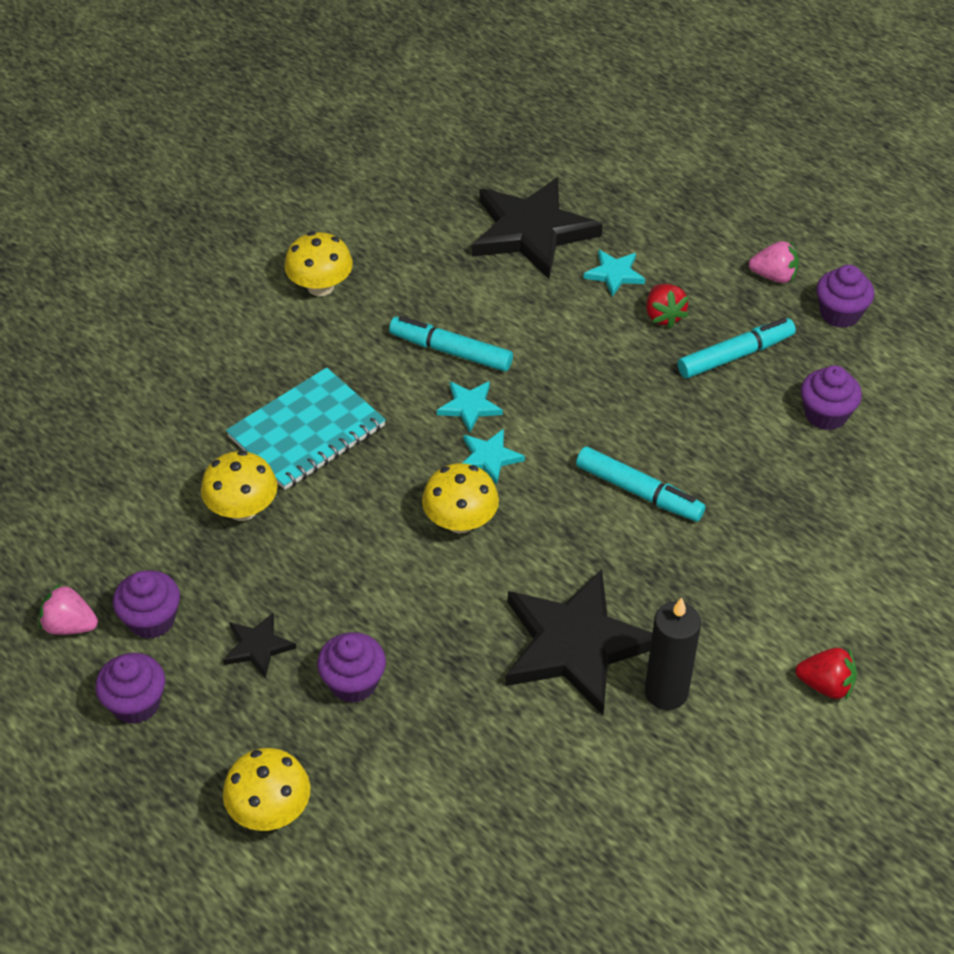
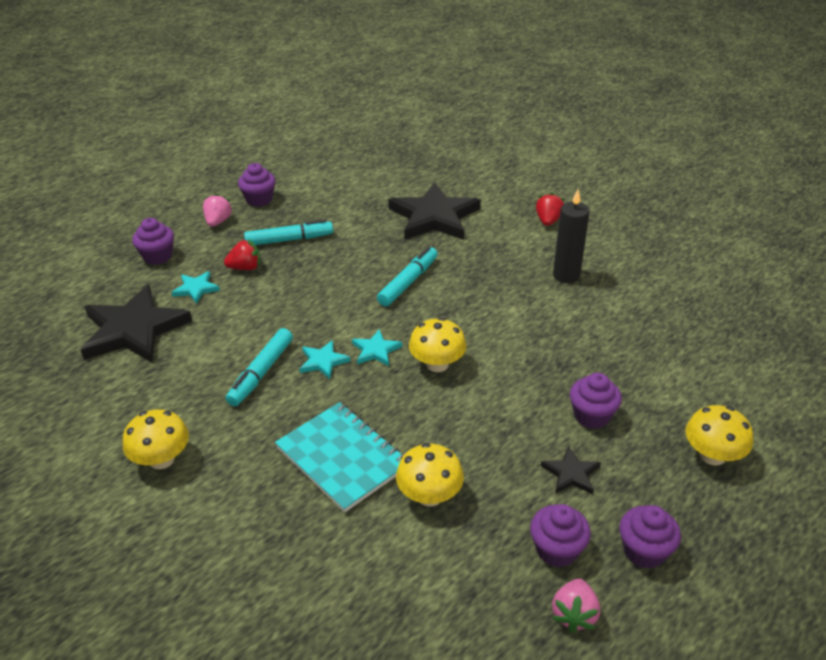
camera: 90 degrees left, 10 degrees down
black star [505,569,652,715] -> black star moved to [388,182,481,240]
turquoise marker [678,318,796,379] -> turquoise marker turned 105 degrees clockwise [244,219,333,245]
purple cupcake [801,365,862,430] -> purple cupcake moved to [132,218,174,265]

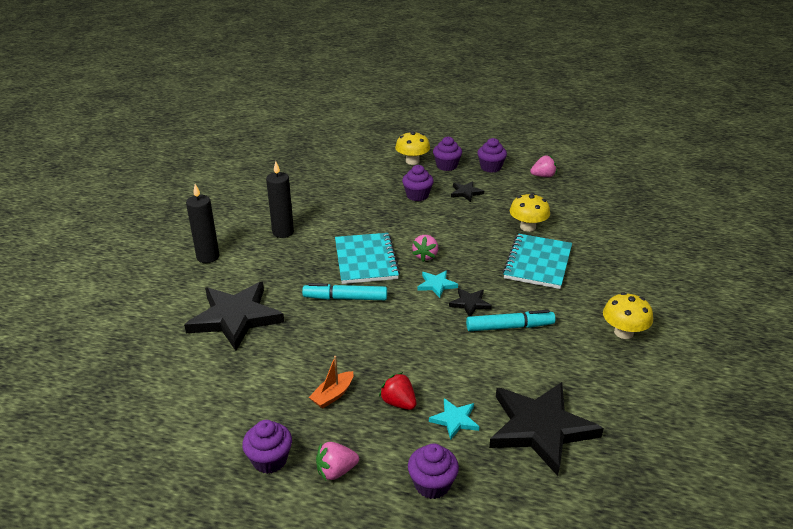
camera: 120 degrees left, 5 degrees down
turquoise marker [244,219,333,245] -> orange boat [309,356,353,409]
turquoise star [299,340,350,379] -> black star [449,288,492,317]
yellow mushroom [409,318,467,372] -> pink strawberry [412,235,438,262]
purple cupcake [530,504,591,567] -> purple cupcake moved to [433,136,462,171]
red strawberry [536,193,565,226] -> black candle [186,184,219,263]
none -> turquoise notebook [335,233,400,284]

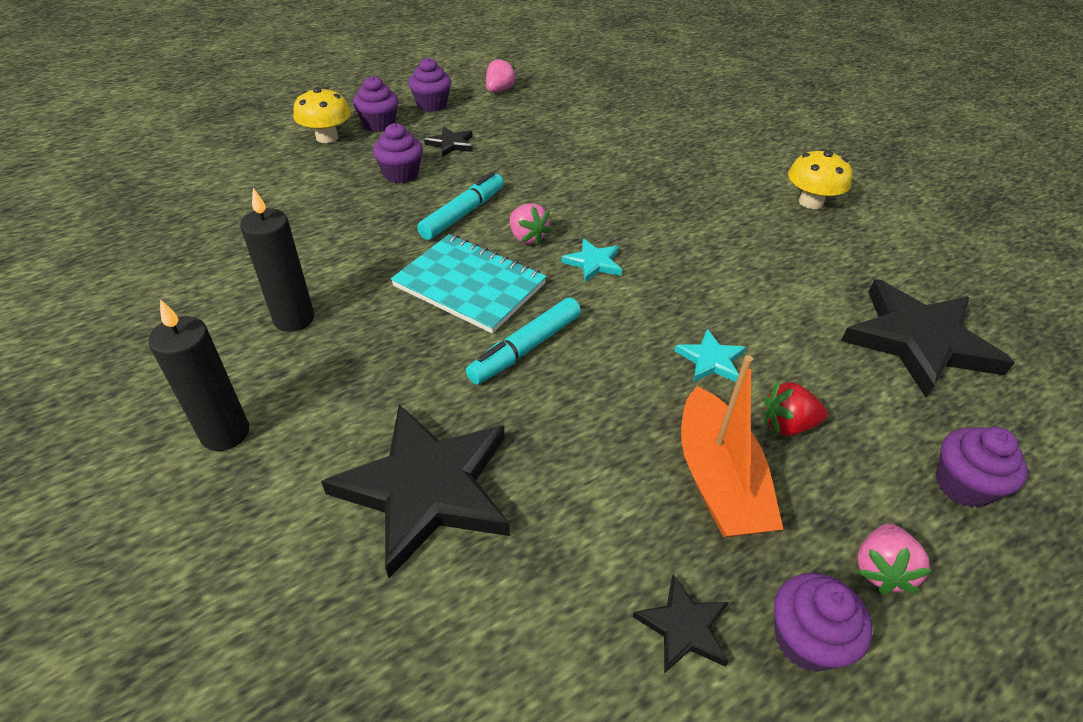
camera: 50 degrees left, 10 degrees up
orange boat [309,356,353,409] -> orange boat [681,355,783,538], size x1.87
turquoise star [429,398,479,440] -> turquoise star moved to [674,329,746,382]
black star [449,288,492,317] -> black star moved to [633,575,729,674]
turquoise marker [466,310,555,331] -> turquoise marker moved to [417,172,504,240]
turquoise notebook [502,234,572,289] -> none
yellow mushroom [510,193,550,232] -> none

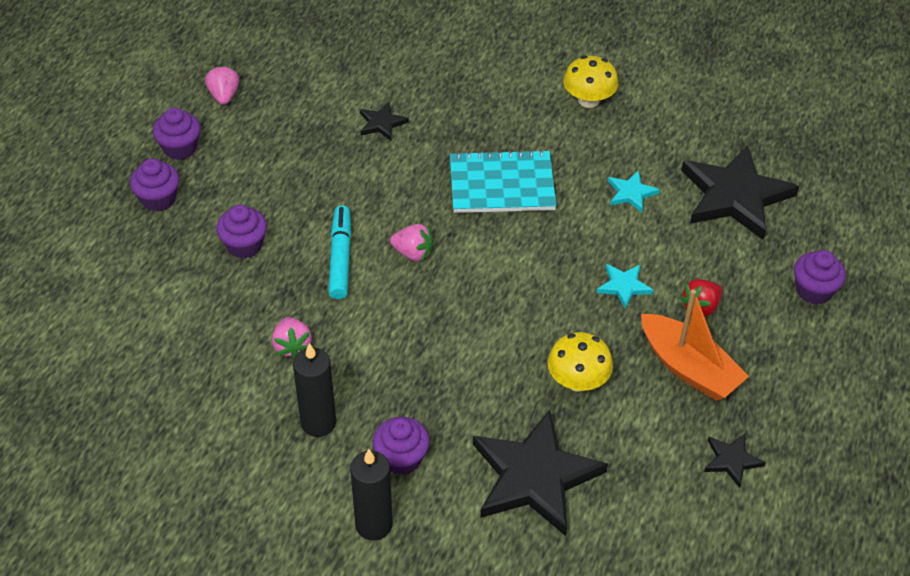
camera: 35 degrees left, 5 degrees up
yellow mushroom [294,87,351,143] -> yellow mushroom moved to [548,332,613,392]
turquoise notebook [391,234,547,334] -> turquoise notebook moved to [450,149,557,213]
black star [424,127,473,157] -> black star moved to [360,102,409,141]
turquoise marker [466,297,581,385] -> none
turquoise star [561,239,622,282] -> turquoise star moved to [608,170,660,213]
purple cupcake [774,573,873,672] -> purple cupcake moved to [373,417,430,475]
pink strawberry [857,524,932,594] -> pink strawberry moved to [272,317,312,359]

